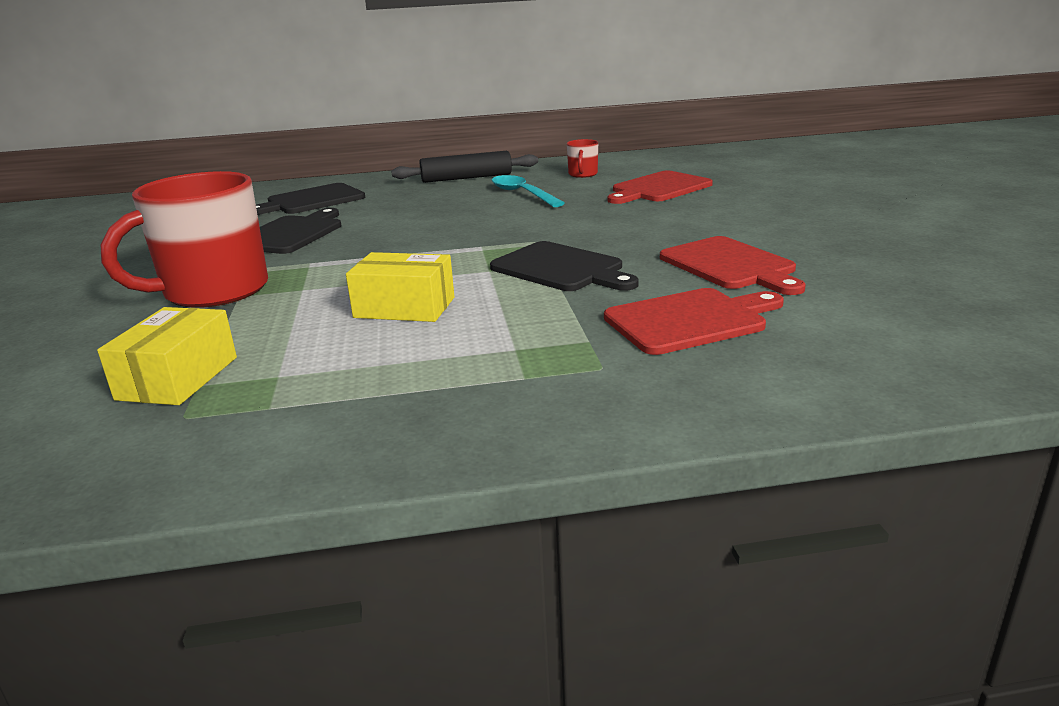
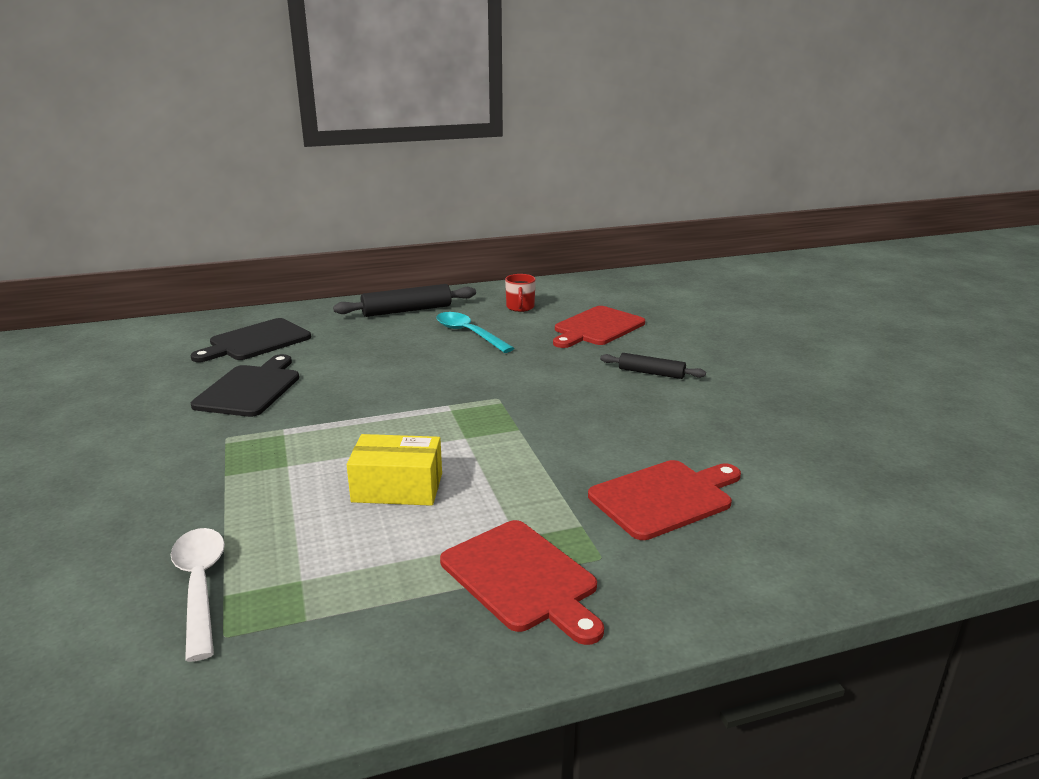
camera: 10 degrees left, 0 degrees up
yellow box [97,307,237,405] -> white spoon [171,528,225,662]
red mug [101,171,268,308] -> none
black cutting board [490,241,639,291] -> none
red cutting board [660,236,806,295] -> red cutting board moved to [440,520,604,645]
none -> black rolling pin [600,353,706,379]

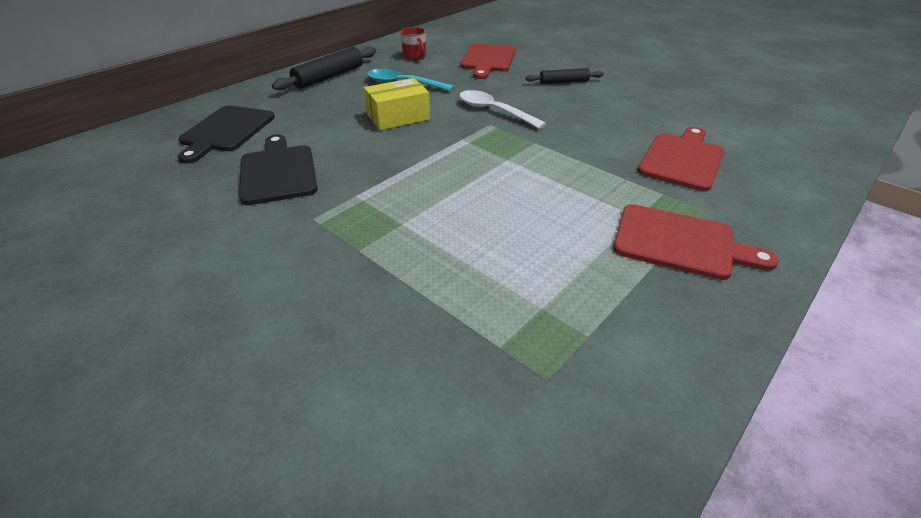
camera: 30 degrees left, 15 degrees up
white spoon [171,528,225,662] -> white spoon moved to [459,90,547,129]
yellow box [347,434,442,506] -> yellow box moved to [364,78,430,130]

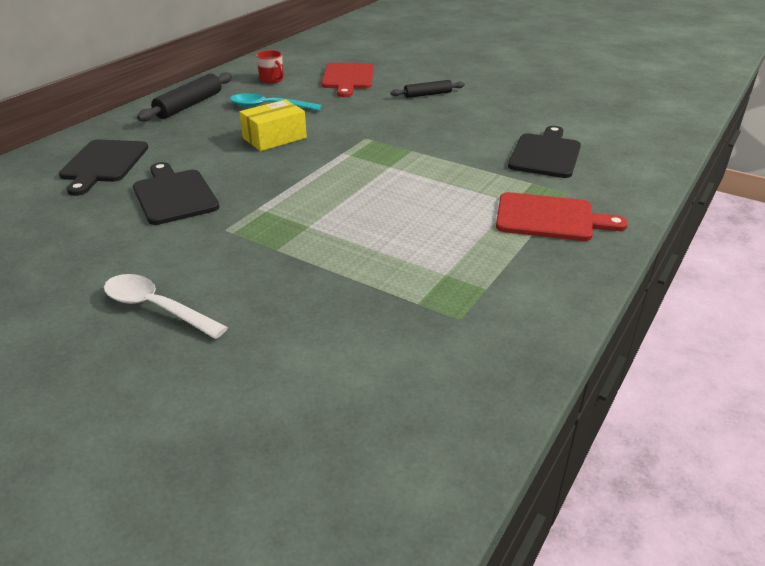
camera: 10 degrees left, 5 degrees down
white spoon [459,90,547,129] -> white spoon moved to [104,274,228,339]
red cutting board [638,127,725,191] -> black cutting board [508,126,581,178]

